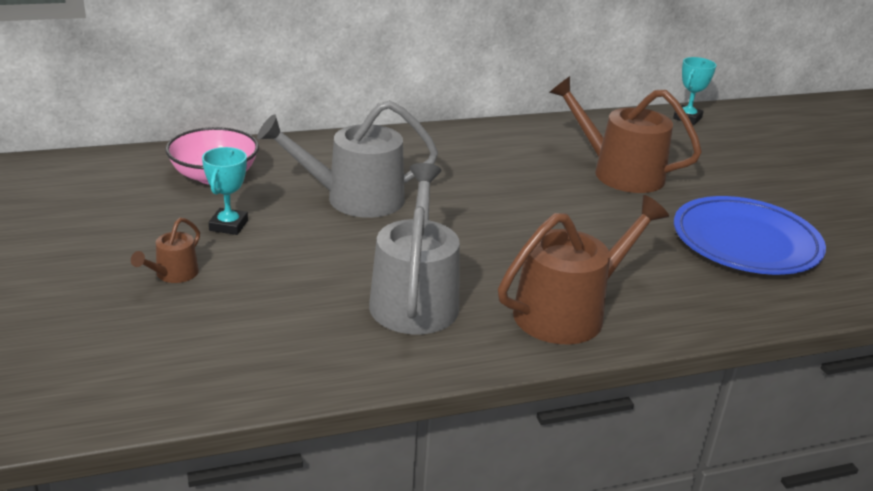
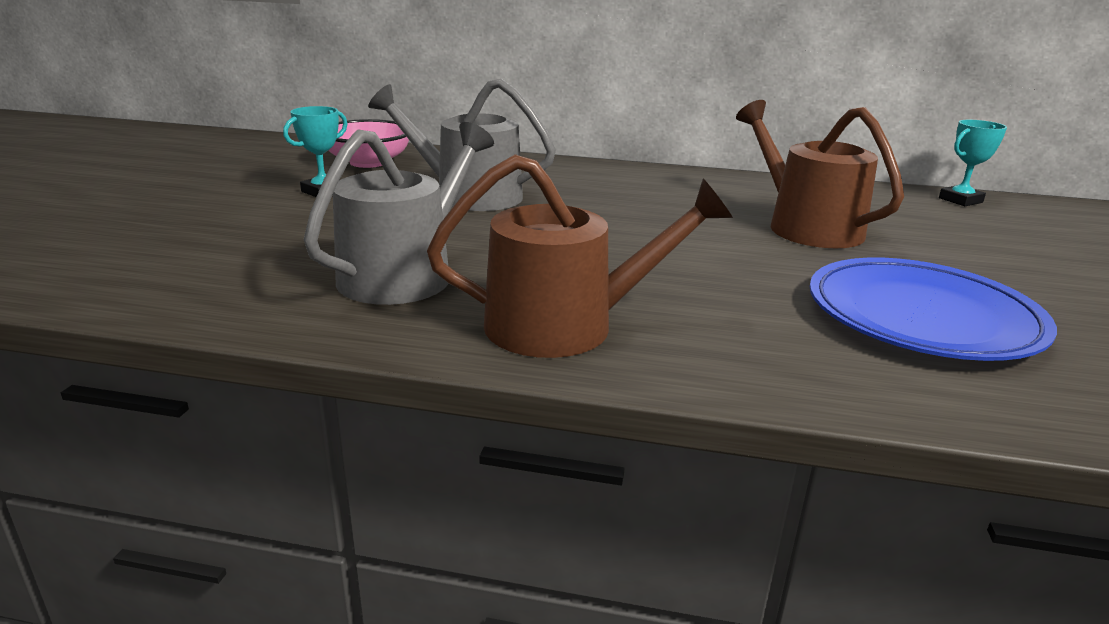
camera: 30 degrees right, 5 degrees down
brown watering can [131,218,200,283] -> none

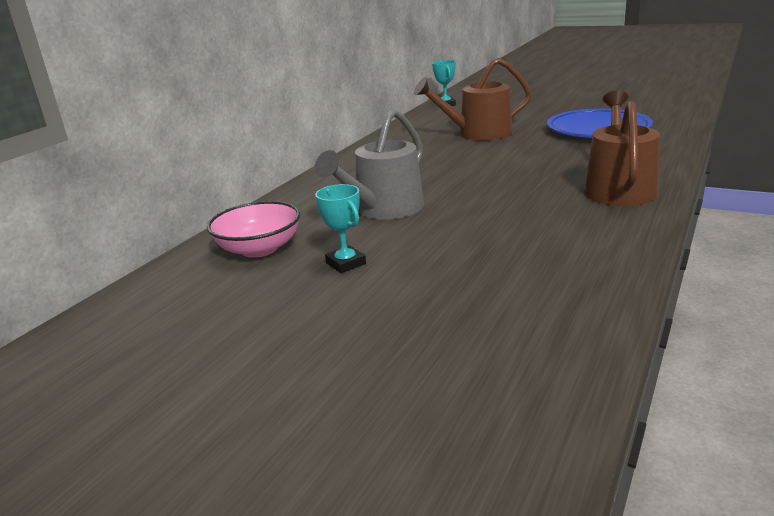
camera: 70 degrees left, 0 degrees up
grey watering can [304,122,494,305] -> none

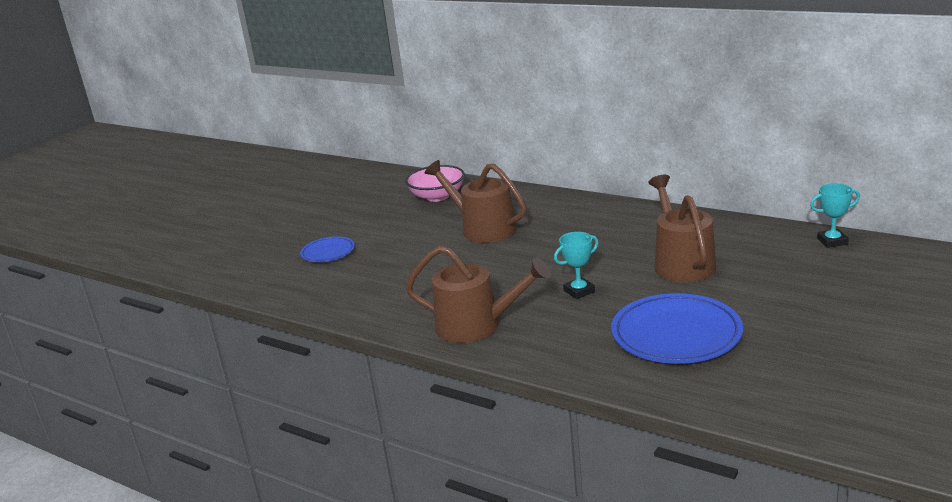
camera: 95 degrees right, 0 degrees up
grey watering can [315,109,424,220] -> brown watering can [425,160,526,243]
turquoise trophy [315,184,366,273] -> turquoise trophy moved to [554,232,598,299]
none -> blue plate [300,236,355,262]

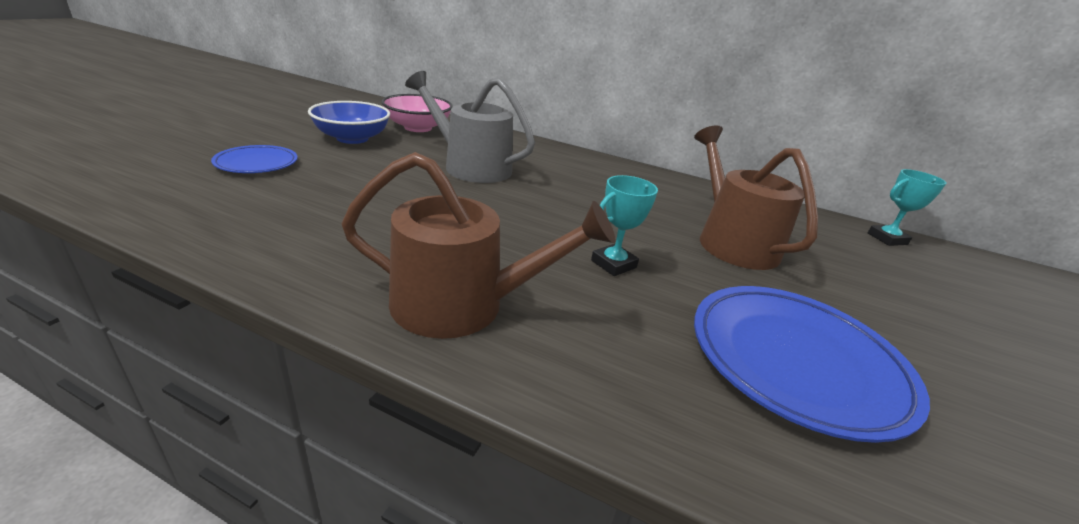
camera: 15 degrees left, 5 degrees up
brown watering can [425,160,526,243] -> grey watering can [405,71,535,183]
none -> blue bowl [308,101,390,144]

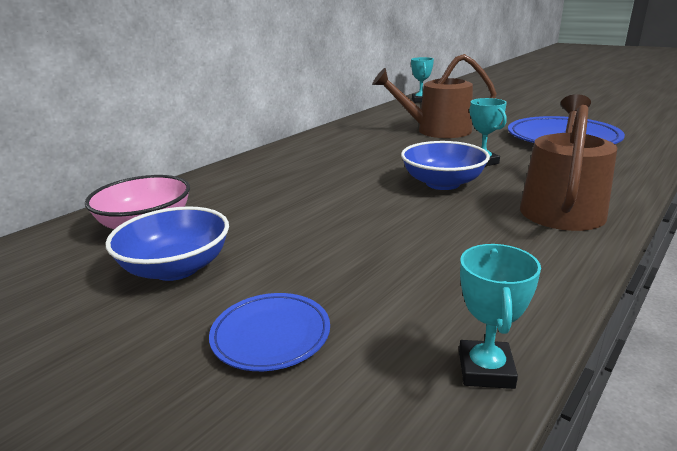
camera: 70 degrees left, 5 degrees down
grey watering can [405,71,535,183] -> none
none -> blue bowl [401,141,490,190]
none -> turquoise trophy [459,244,541,389]

